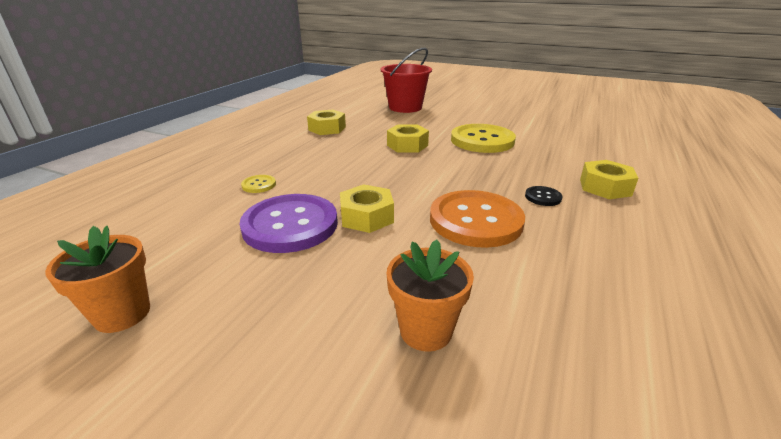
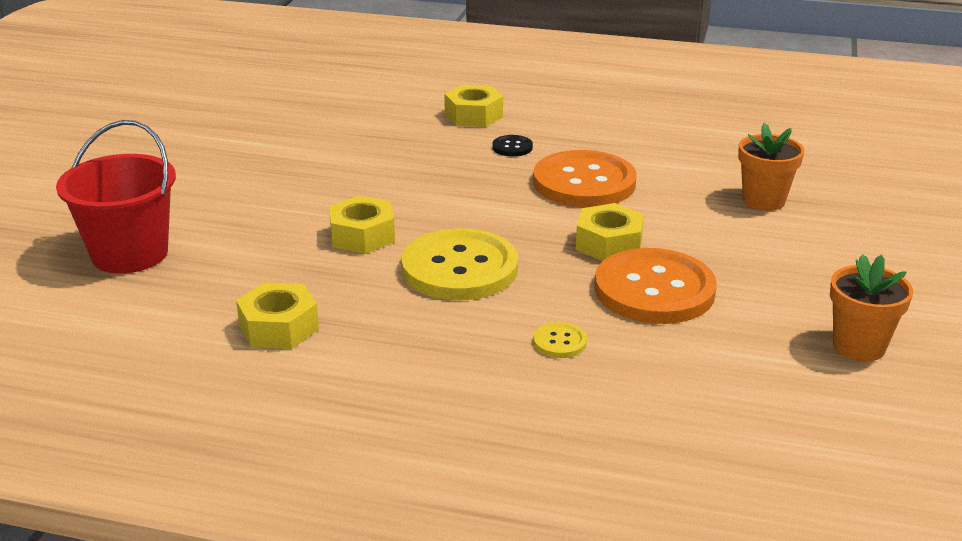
camera: 100 degrees left, 0 degrees up
purple button [240,194,338,253] -> orange button [595,248,717,324]
yellow button [451,124,516,153] -> yellow button moved to [401,228,518,300]

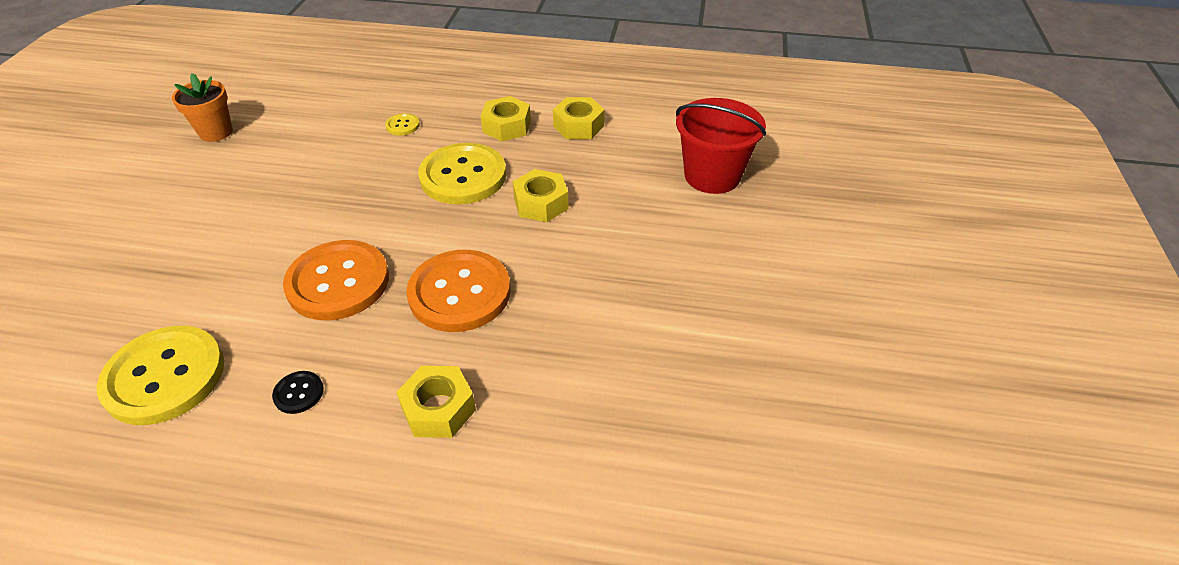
camera: 175 degrees right, 15 degrees up
black button [492,135,533,157] -> black button moved to [272,371,324,414]
yellow nut [576,203,644,261] -> yellow nut moved to [481,96,531,141]
orange button [595,248,717,324] -> orange button moved to [406,250,511,332]
orange flower pot [738,123,805,211] -> none
none -> yellow button [97,326,224,425]

